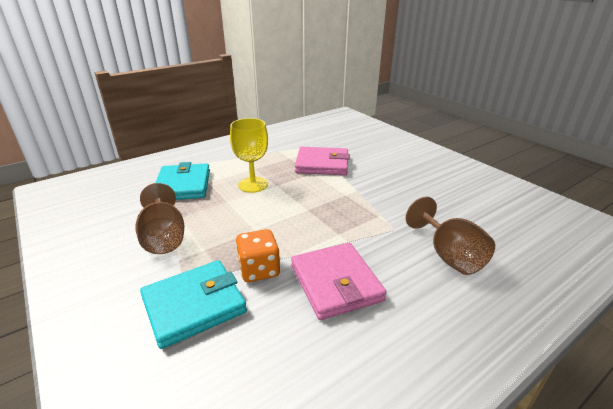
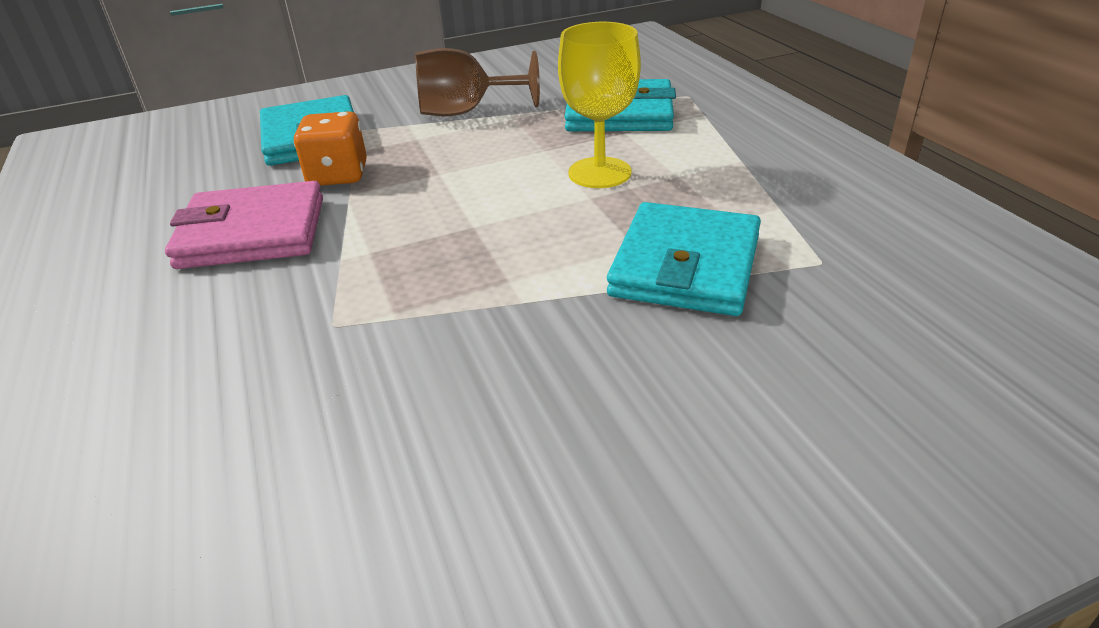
camera: 105 degrees right, 5 degrees up
pink wallet [295,147,350,175] -> turquoise wallet [607,202,761,316]
brown goblet [406,197,495,275] -> none

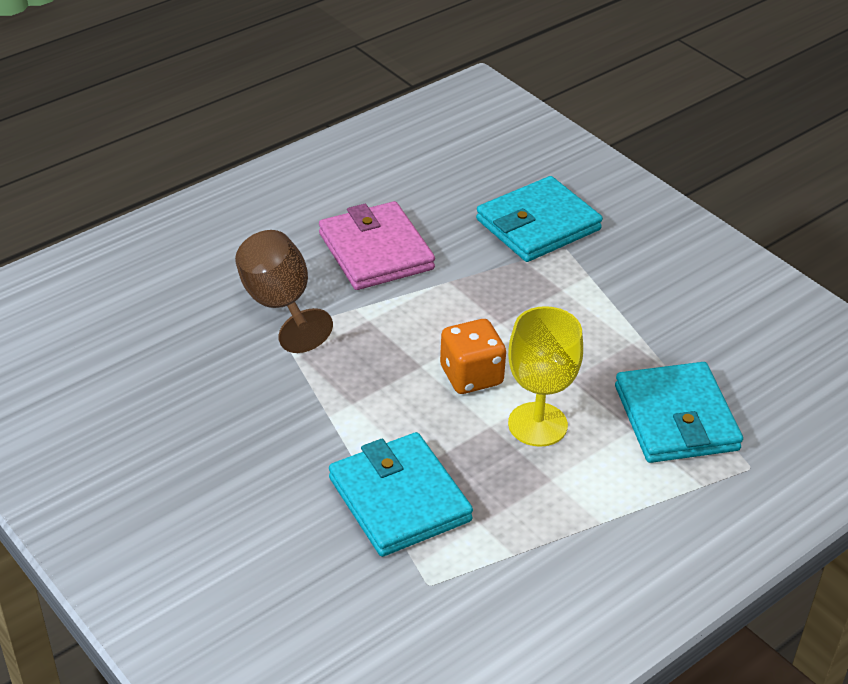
camera: 70 degrees right, 5 degrees up
orange dice [294,111,367,186] -> orange dice moved to [440,319,506,394]
brown goblet [415,48,540,116] -> brown goblet moved to [235,230,333,353]
turquoise wallet [607,202,761,316] -> turquoise wallet turned 60 degrees clockwise [329,432,473,557]

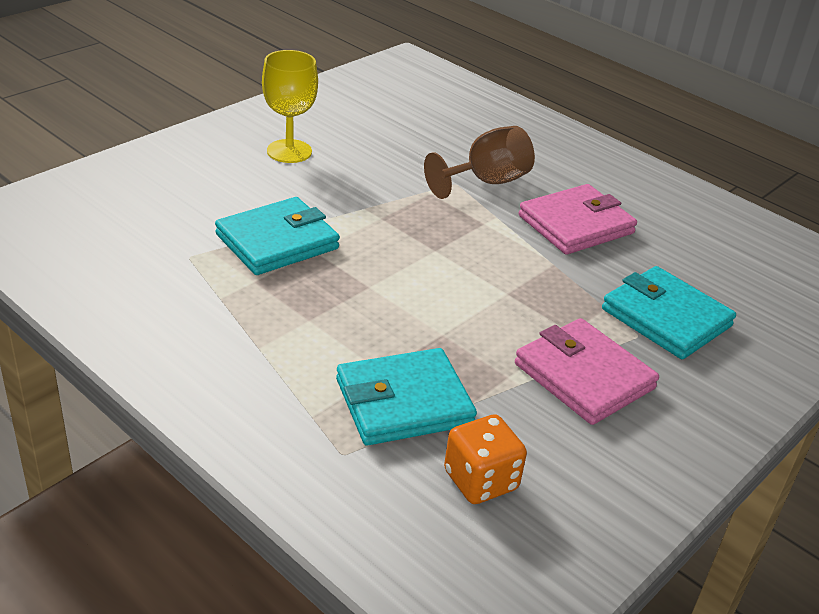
camera: 80 degrees right, 5 degrees down
orange dice [440,319,506,394] -> orange dice moved to [444,415,527,504]
yellow goblet [508,306,583,447] -> yellow goblet moved to [262,50,318,163]
none -> pink wallet [515,318,659,425]

